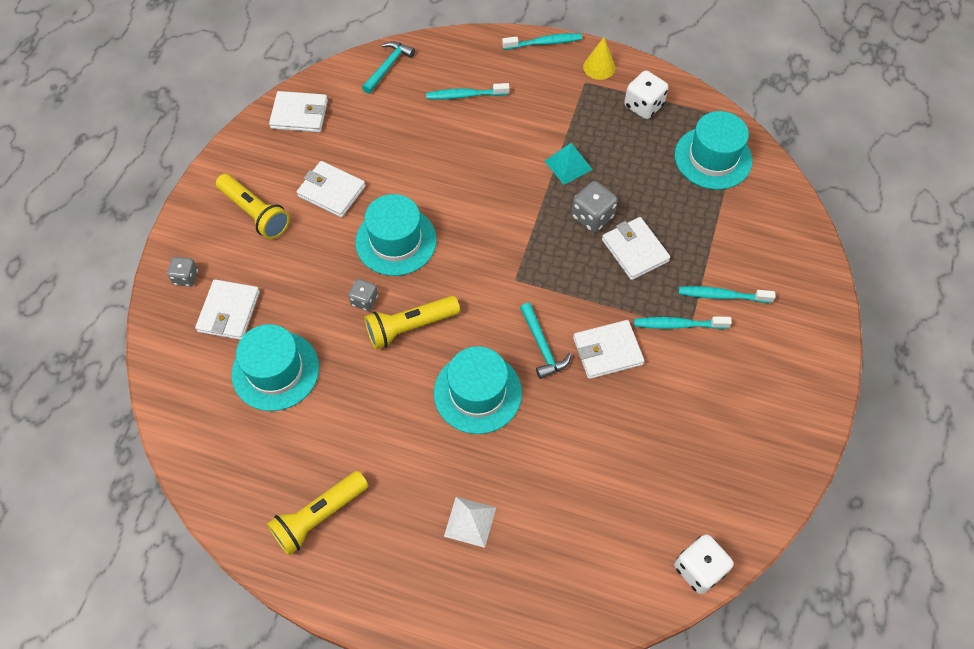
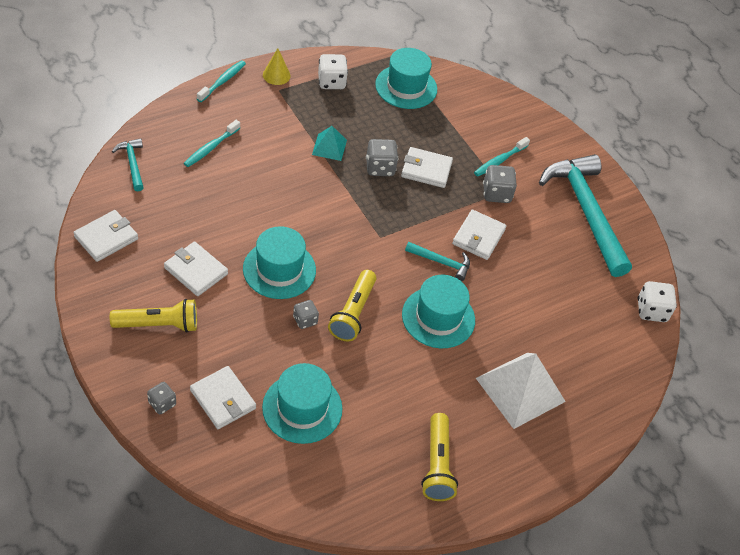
camera: 55 degrees left, 10 degrees down
white wallet [297,161,366,217] -> white wallet turned 60 degrees clockwise [164,242,228,296]
white pyramid [444,497,496,548] -> white pyramid [476,353,566,429], size x1.89
turquoise toothbrush [634,316,732,329] -> grey dice [483,165,517,203]
none -> turquoise hammer [539,154,632,277]

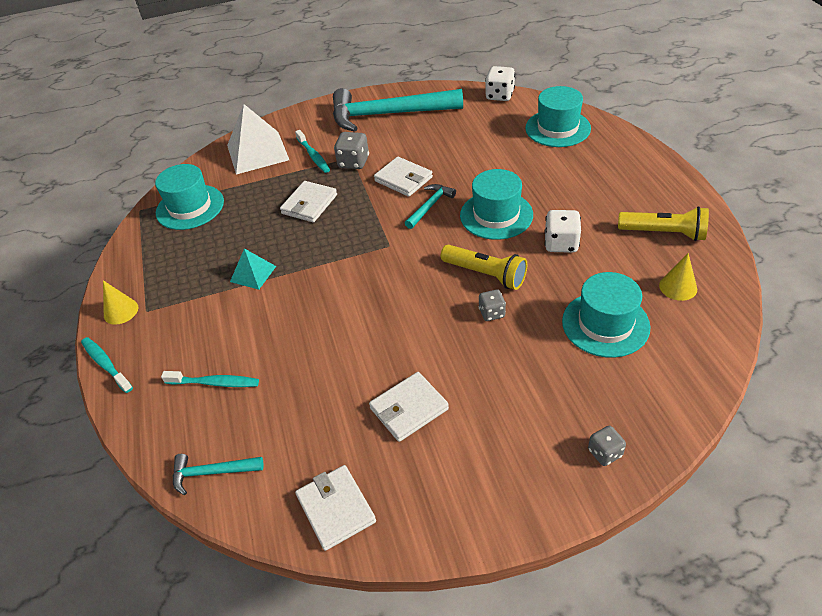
camera: 65 degrees left, 5 degrees down
yellow flashlight [110,299,197,332] -> none
turquoise toothbrush [184,120,240,167] -> turquoise toothbrush turned 45 degrees counterclockwise [161,371,259,387]
white wallet [190,366,256,429] -> none
turquoise hat [243,226,316,299] -> turquoise hat moved to [525,86,591,147]
white dice [318,54,348,89] -> white dice moved to [544,210,581,253]
grey dice [366,139,398,176] -> none
white pyramid [476,353,566,429] -> white pyramid moved to [227,104,289,175]
none -> yellow cone [659,253,697,301]

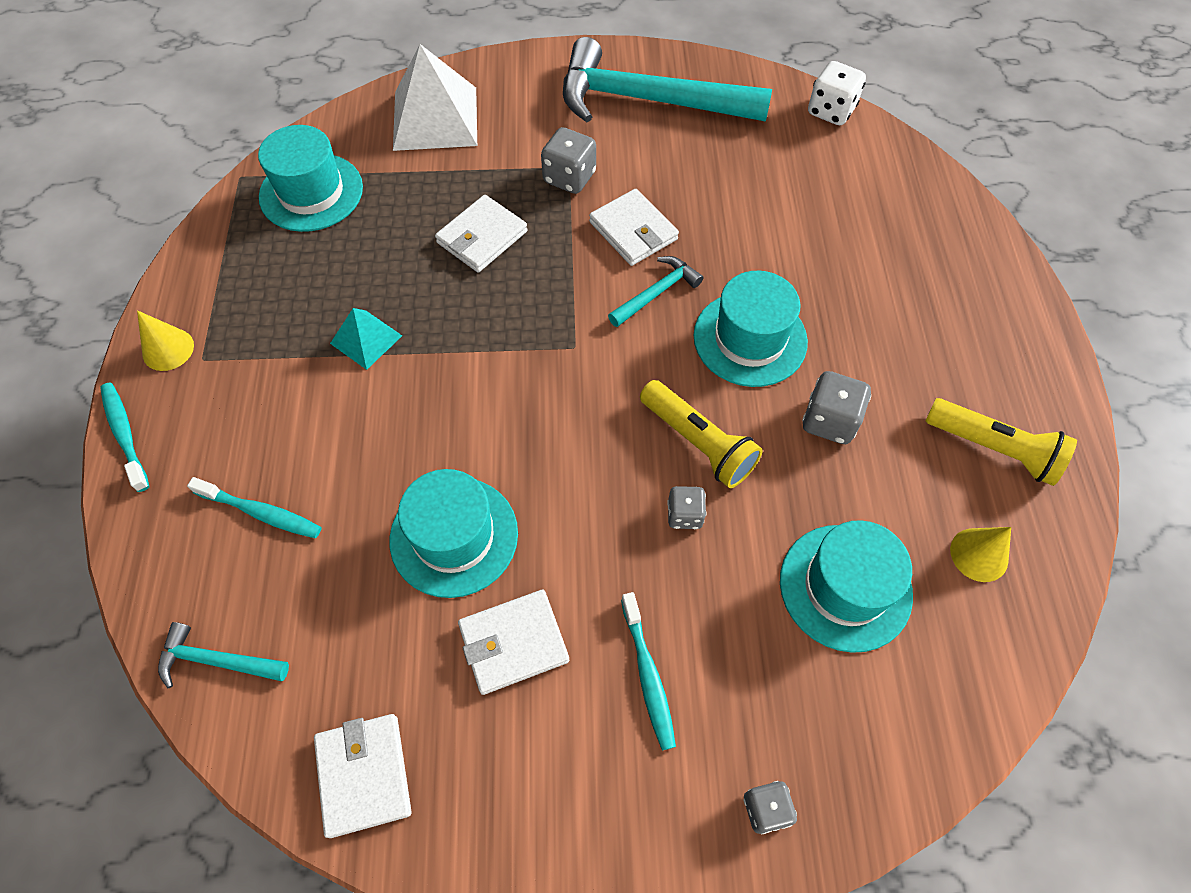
camera: 10 degrees right, 15 degrees up
turquoise toothbrush [295,130,330,173] -> turquoise toothbrush moved to [621,592,676,750]
turquoise hat [525,86,591,147] -> turquoise hat moved to [389,469,518,598]
white dice [544,210,581,253] -> grey dice [802,371,871,444]

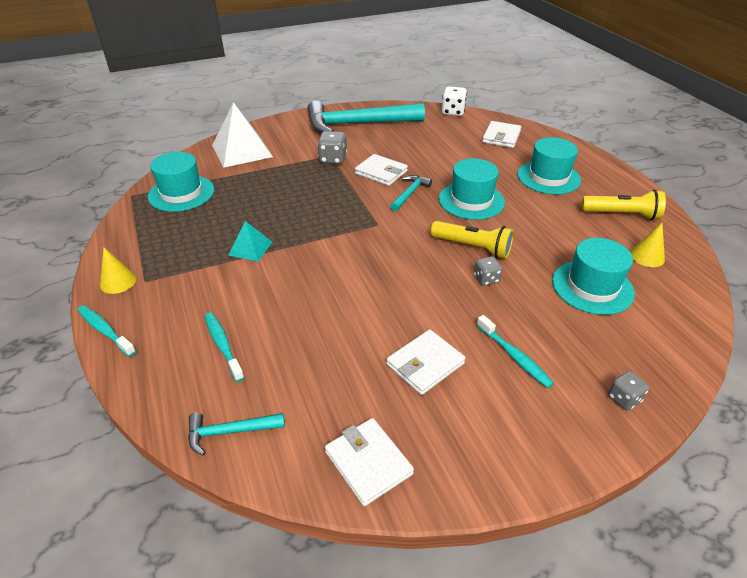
camera: 20 degrees left, 20 degrees down
turquoise toothbrush [187,477,321,538] -> turquoise toothbrush turned 120 degrees counterclockwise [205,312,245,382]
turquoise hat [389,469,518,598] -> turquoise hat moved to [517,137,581,195]
white wallet [435,195,528,272] -> white wallet moved to [482,121,521,148]
grey dice [802,371,871,444] -> none

